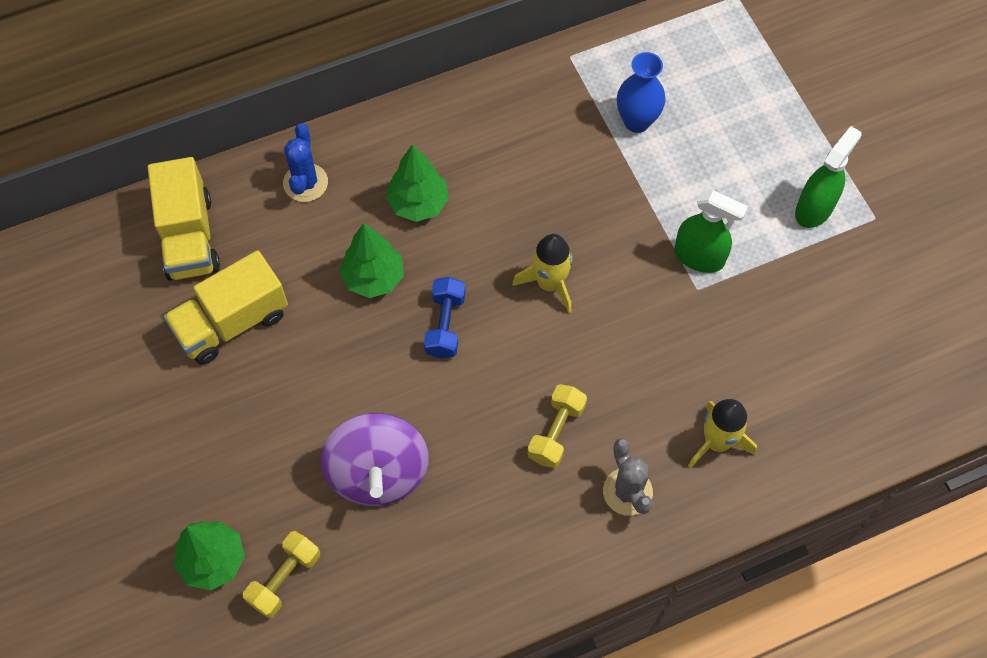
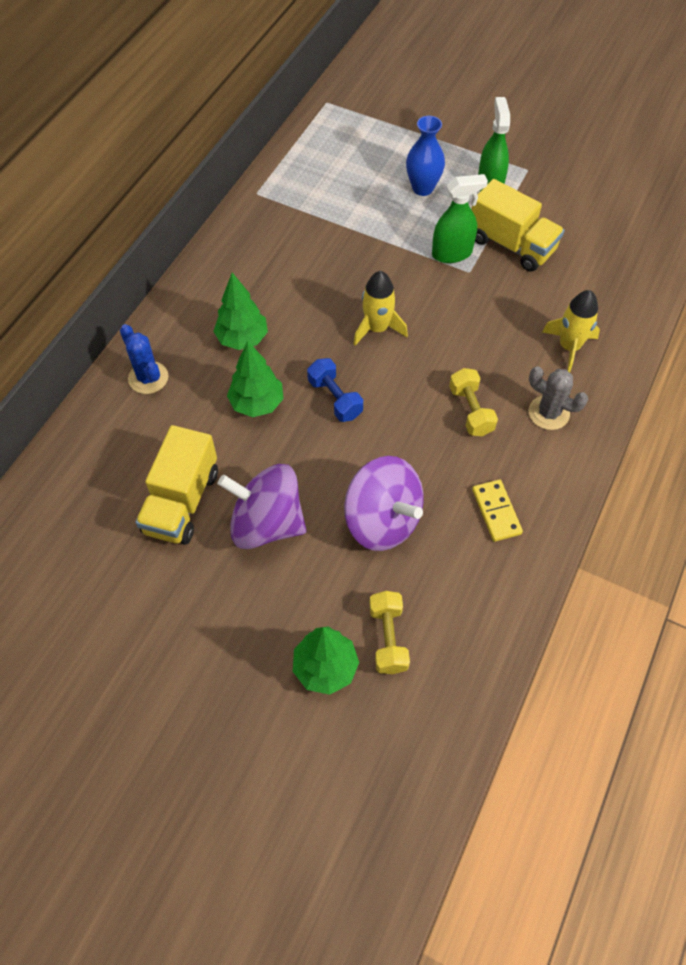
camera: 40 degrees left, 5 degrees down
yellow truck [147,157,220,281] -> yellow truck moved to [471,179,565,272]
blue vase [617,52,665,133] -> blue vase moved to [406,116,445,196]
none -> purple spinning top [218,464,306,549]
none -> yellow domino [472,480,523,542]

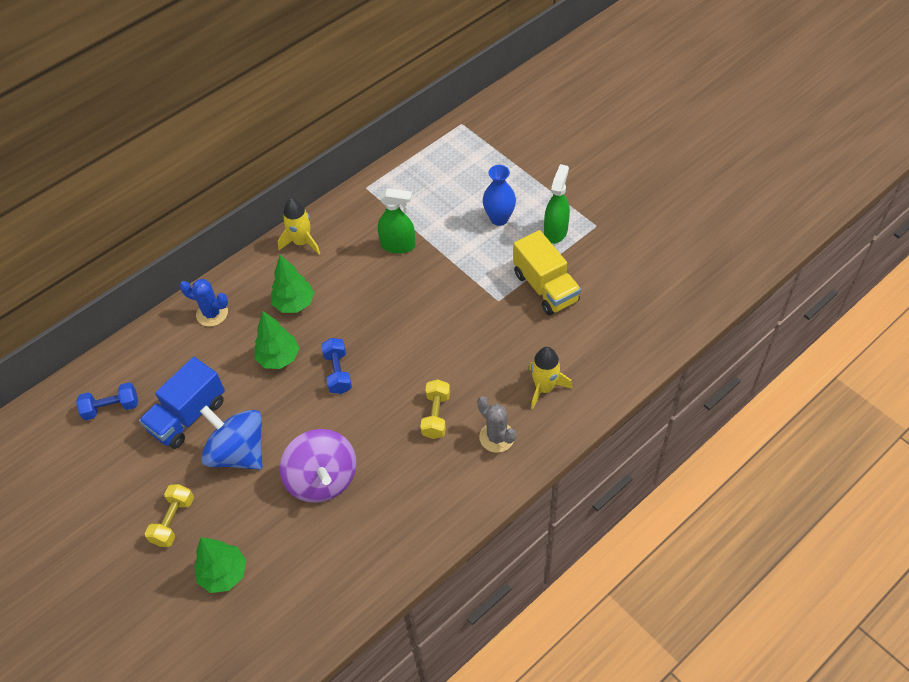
camera: 25 degrees right, 5 degrees down
blue cactus [120,324,169,394] -> blue cactus turned 60 degrees counterclockwise [180,279,228,327]
yellow truck [135,425,218,545] -> blue truck [139,357,225,449]
purple spinning top [218,464,306,549] -> blue spinning top [200,405,262,470]
yellow rocket [353,271,408,346] -> yellow rocket moved to [278,198,320,255]
yellow dumbbell [369,591,410,674] -> yellow dumbbell moved to [145,484,194,547]
green spray bottle [432,174,488,263] -> green spray bottle moved to [378,188,416,254]
yellow domino [472,480,523,542] -> none
none -> blue dumbbell [76,382,138,420]

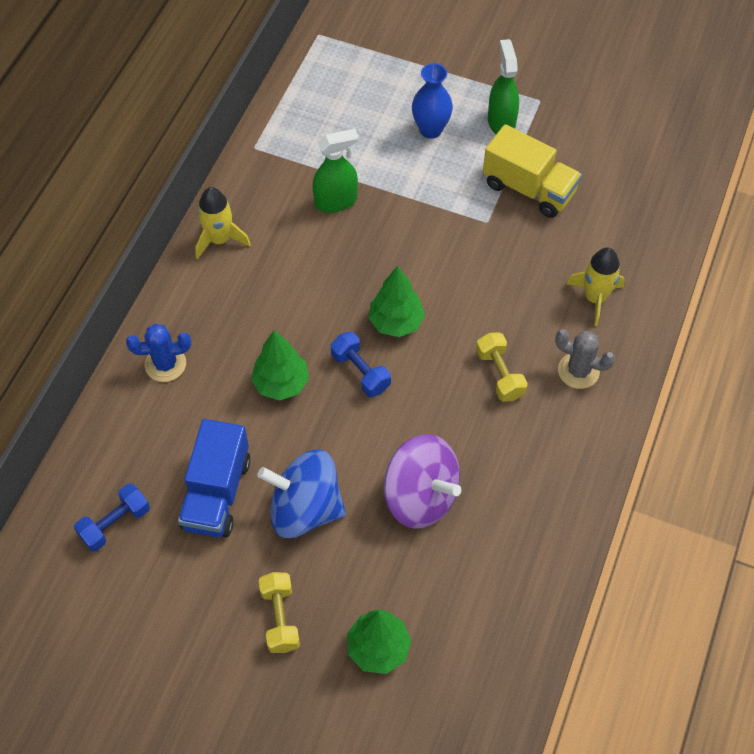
camera: 30 degrees left, 5 degrees up
green tree [271,255,314,313] -> green tree moved to [369,266,425,337]

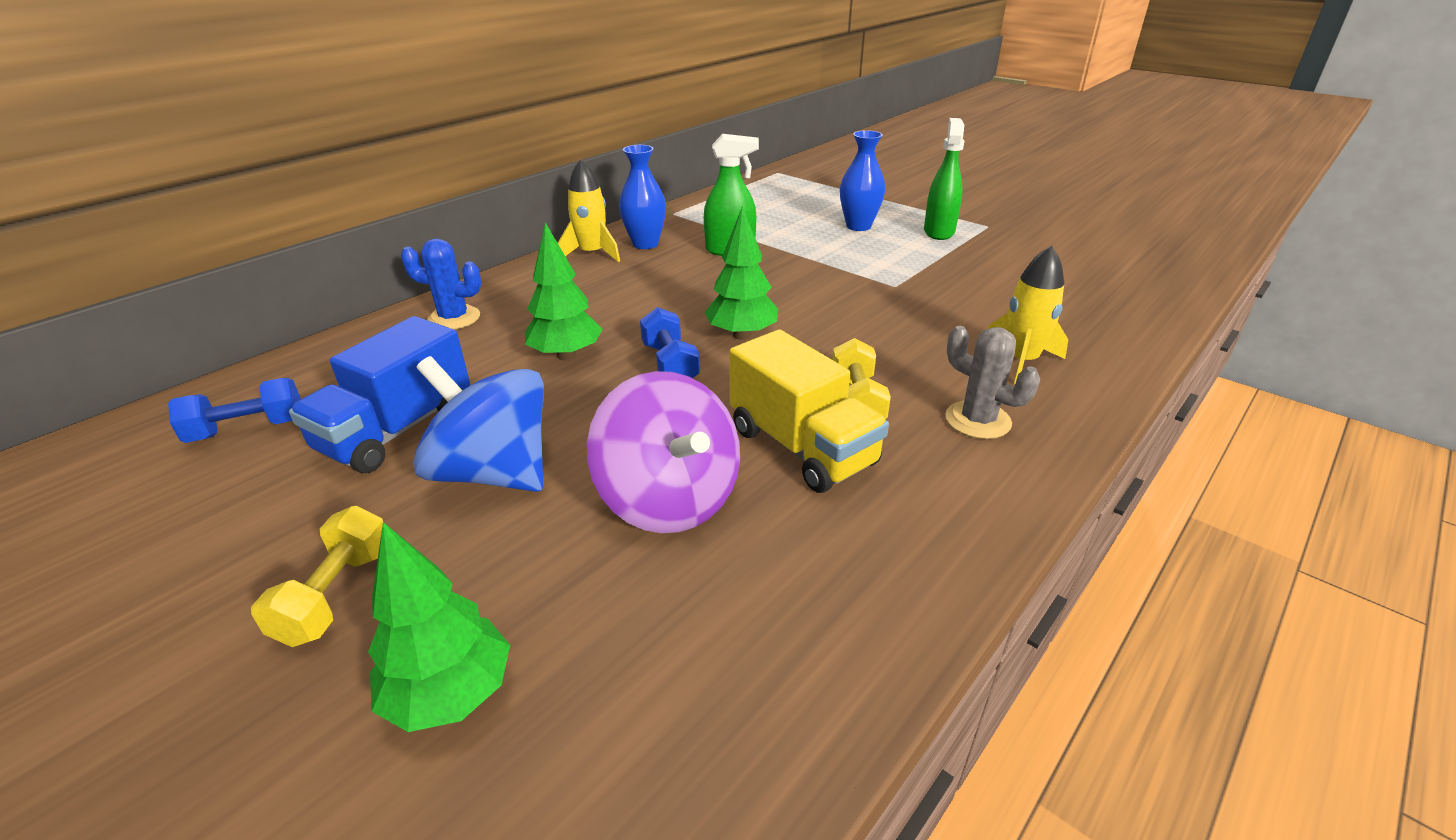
camera: 20 degrees right, 25 degrees down
yellow truck [483,124,582,218] -> yellow truck moved to [729,329,889,493]
none -> blue vase [619,145,666,249]

